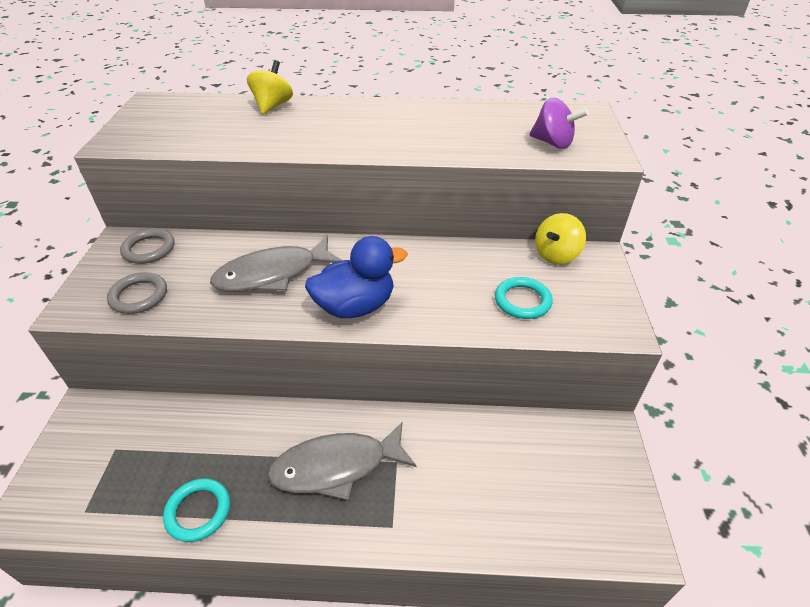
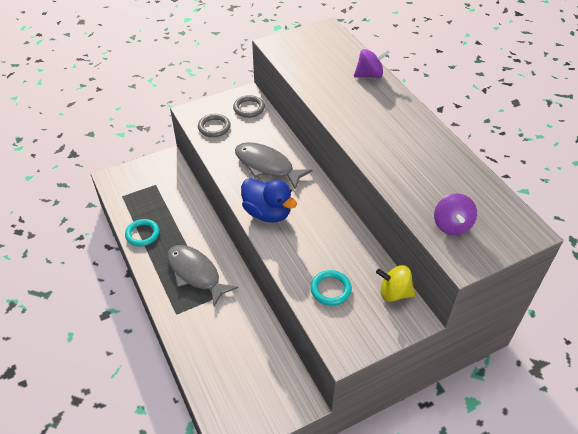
camera: 60 degrees right, 5 degrees up
yellow spinning top [247,60,293,114] -> purple spinning top [354,49,390,78]

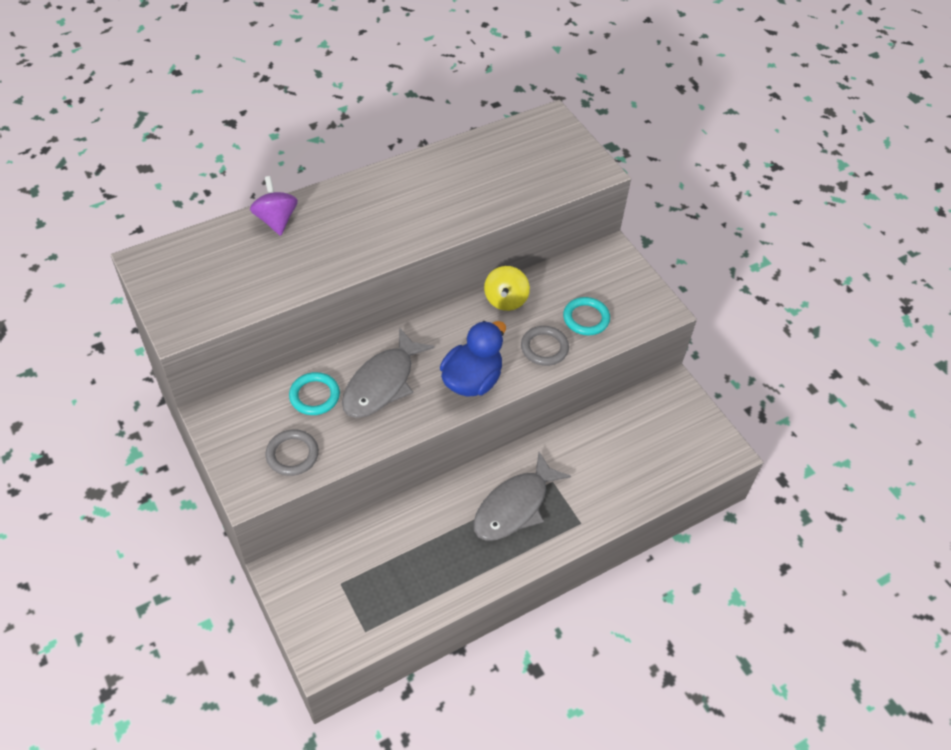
camera: 95 degrees left, 5 degrees up
turquoise ring [125,219,159,247] -> turquoise ring moved to [289,372,340,415]
grey ring [233,95,265,118] -> grey ring moved to [521,326,569,366]
yellow spinning top [376,265,415,302] -> yellow spinning top moved to [484,266,530,311]
purple spinning top [434,193,477,235] -> none

